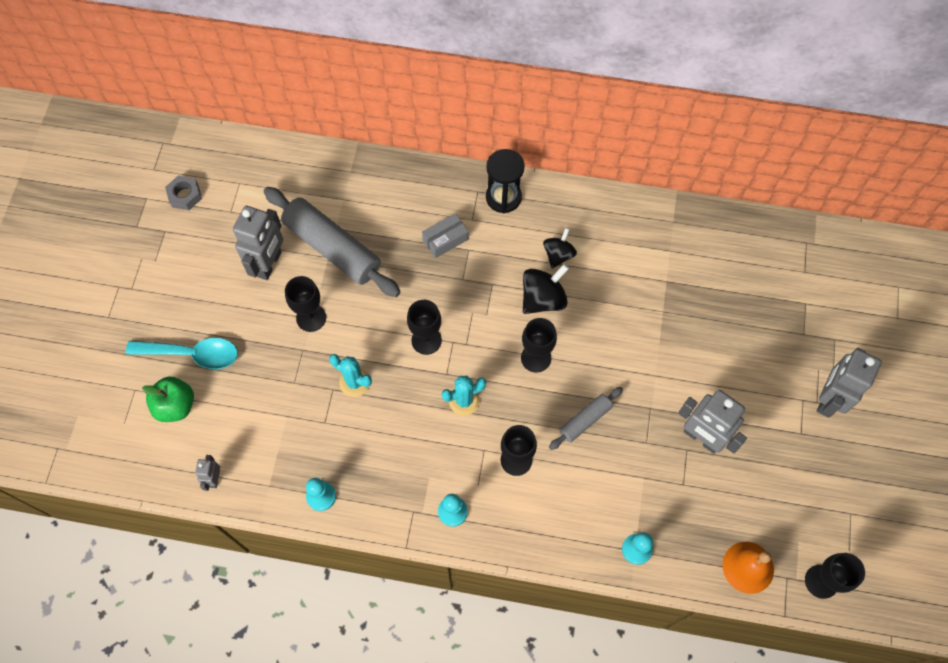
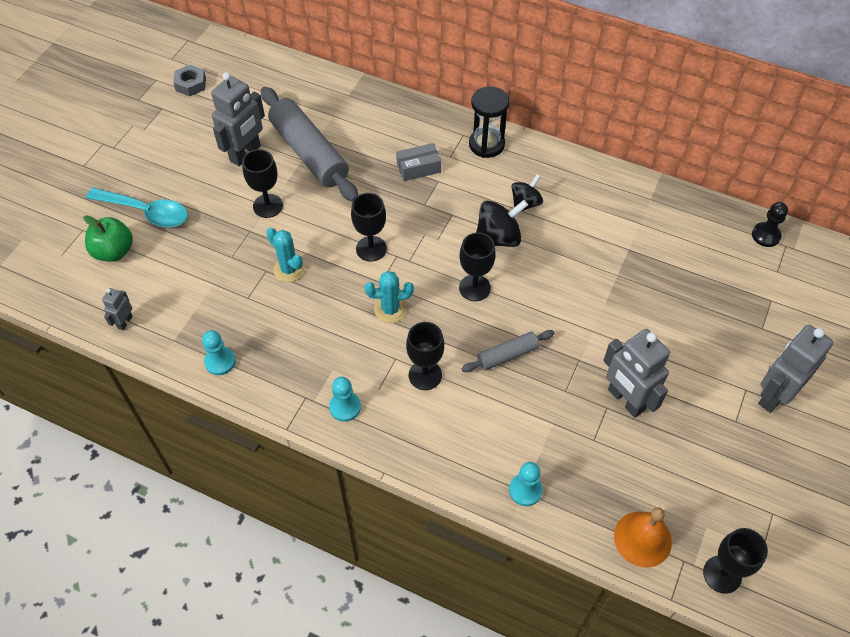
camera: 15 degrees right, 10 degrees down
none -> black pawn [752,202,788,247]

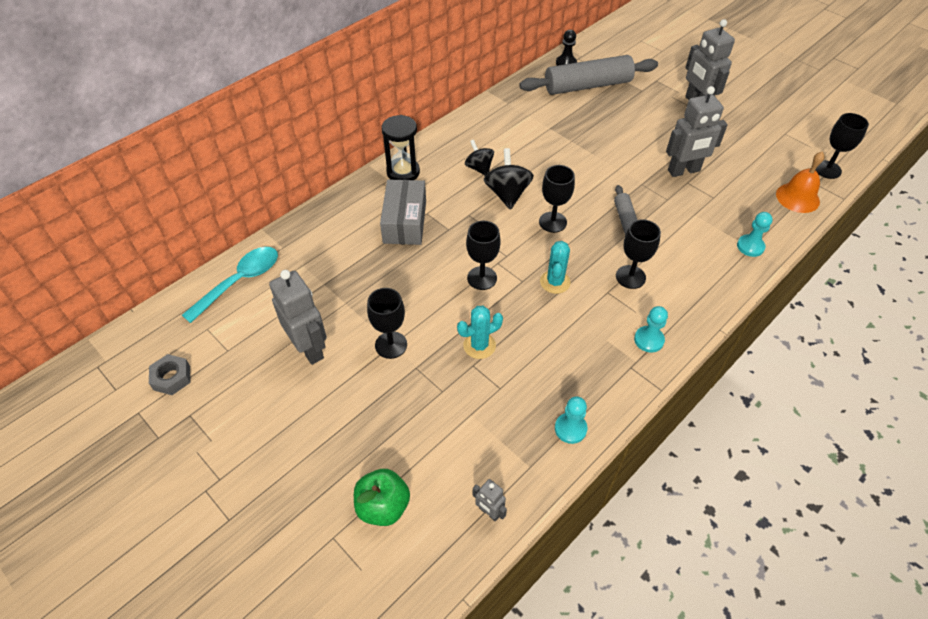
camera: 70 degrees left, 5 degrees down
turquoise spoon [86,188,188,227] -> turquoise spoon moved to [182,247,278,323]
grey rolling pin [261,87,358,202] -> grey rolling pin moved to [520,55,658,95]
grey box [396,143,441,181] -> grey box [380,179,426,245], size x1.62

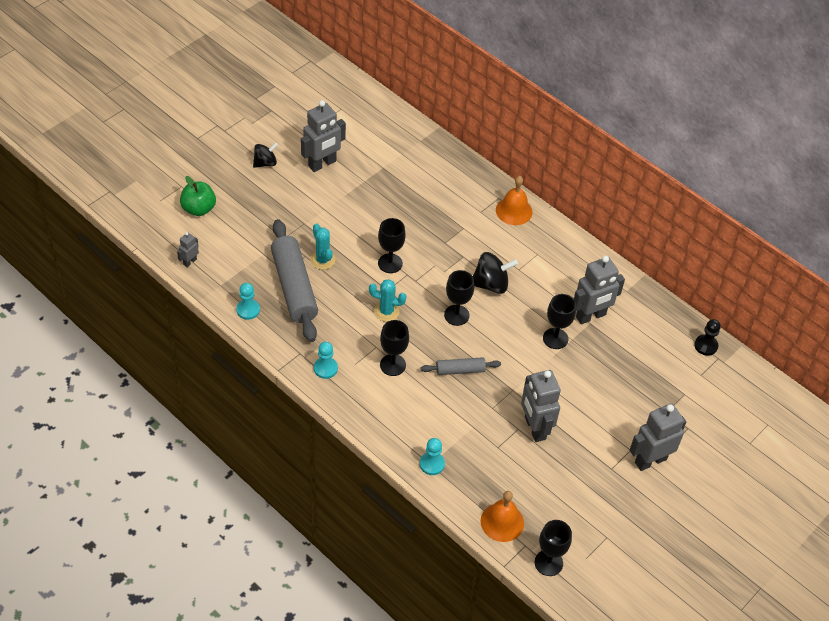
camera: 85 degrees right, 0 degrees up
grey nut [149,354,190,395] -> none
turquoise spoon [182,247,278,323] -> none
black goblet [367,288,407,359] -> black goblet moved to [543,294,576,349]
grey box [380,179,426,245] -> none
black hourglass [381,115,420,180] -> orange bell [496,176,533,225]
black spinning top [465,140,494,175] -> black spinning top moved to [253,142,278,168]
grey rolling pin [520,55,658,95] -> grey rolling pin moved to [271,219,318,342]
none -> grey robot [574,256,625,324]

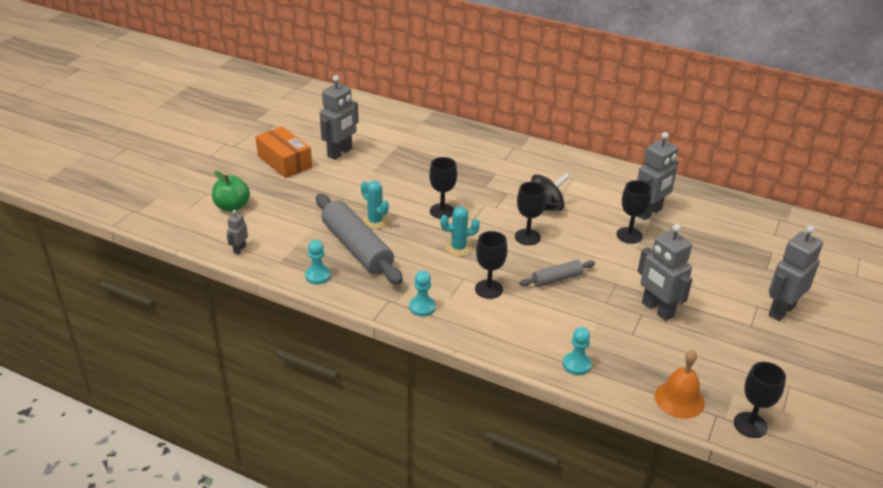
camera: 15 degrees left, 15 degrees down
black spinning top [253,142,278,168] -> orange box [256,126,312,178]
orange bell [496,176,533,225] -> none
black pawn [694,319,721,356] -> none

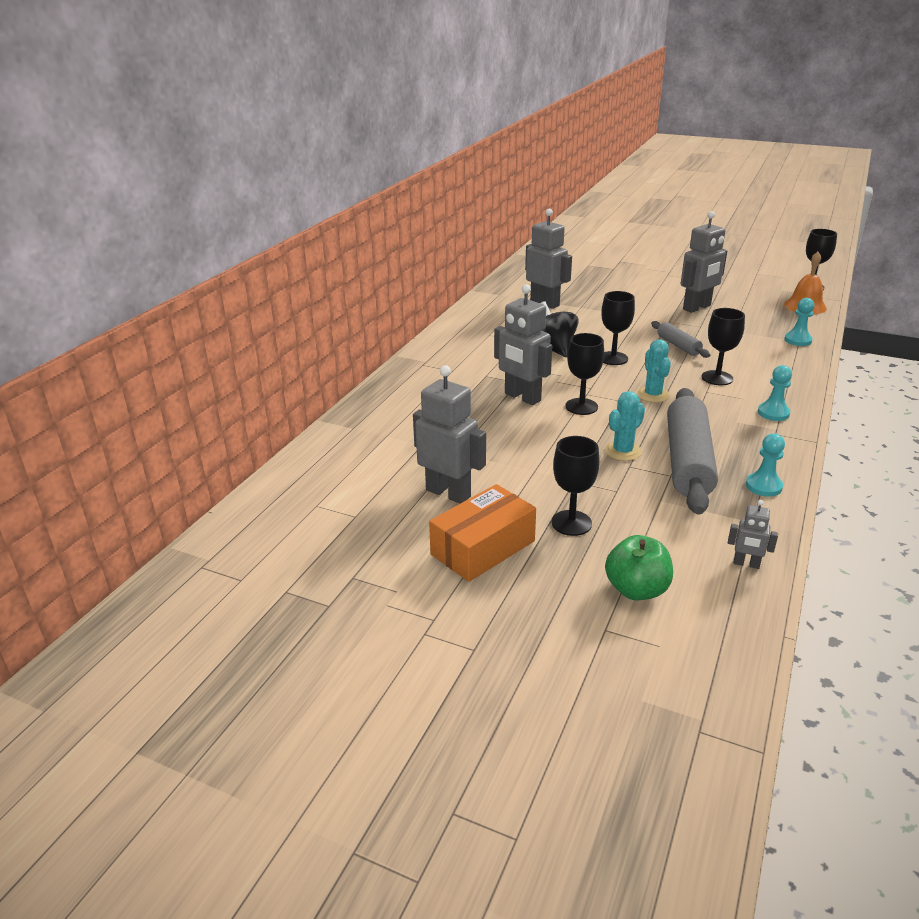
camera: 90 degrees left, 5 degrees down
grey rolling pin [316,194,403,285] -> grey rolling pin turned 45 degrees counterclockwise [667,388,718,515]
black goblet [616,180,652,244] -> black goblet moved to [551,436,599,536]
grey robot [769,225,823,321] -> grey robot moved to [494,284,552,405]

